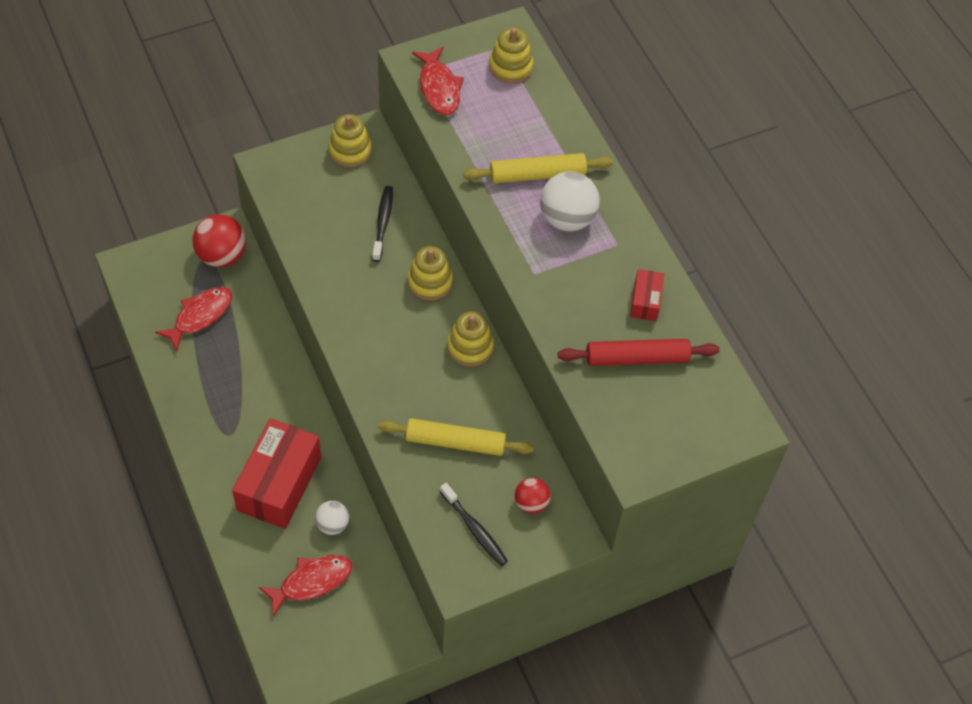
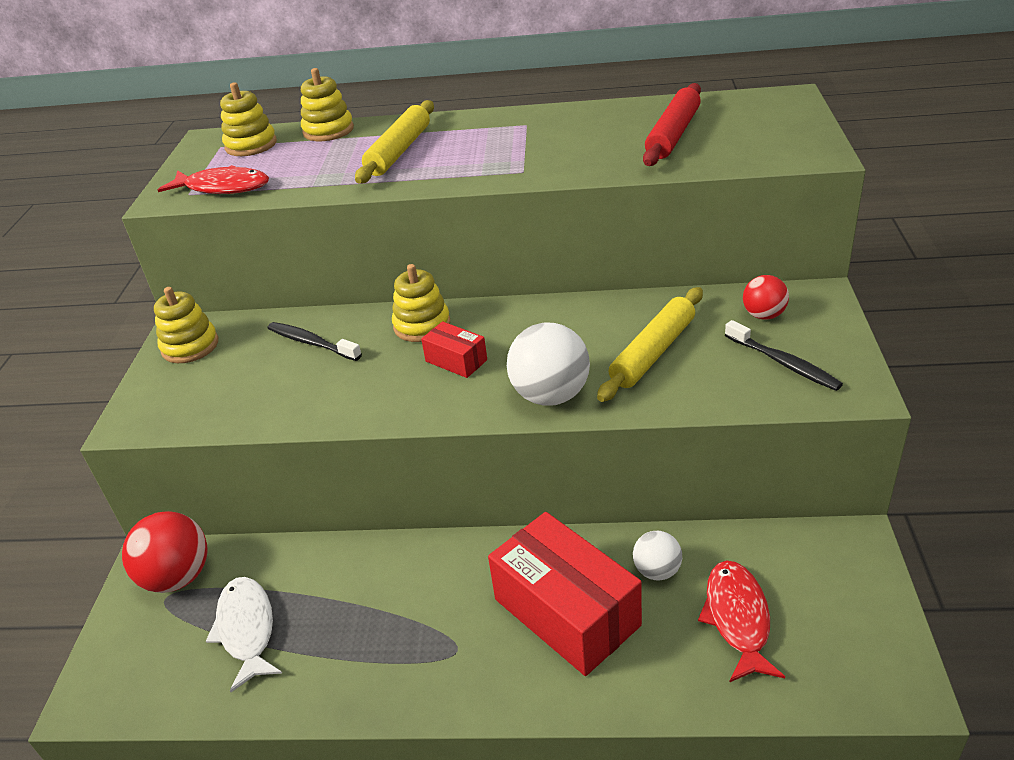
camera: 55 degrees left, 20 degrees down
red fish [155,287,232,352] -> white fish [206,577,282,692]
black toothbrush [440,483,508,566] -> black toothbrush turned 60 degrees clockwise [725,320,843,391]
yellow stacking toy [447,312,494,367] -> yellow stacking toy moved to [301,68,354,141]
white ball [540,171,600,231] -> white ball moved to [507,322,590,406]
red box [630,269,664,321] -> red box moved to [421,321,487,378]

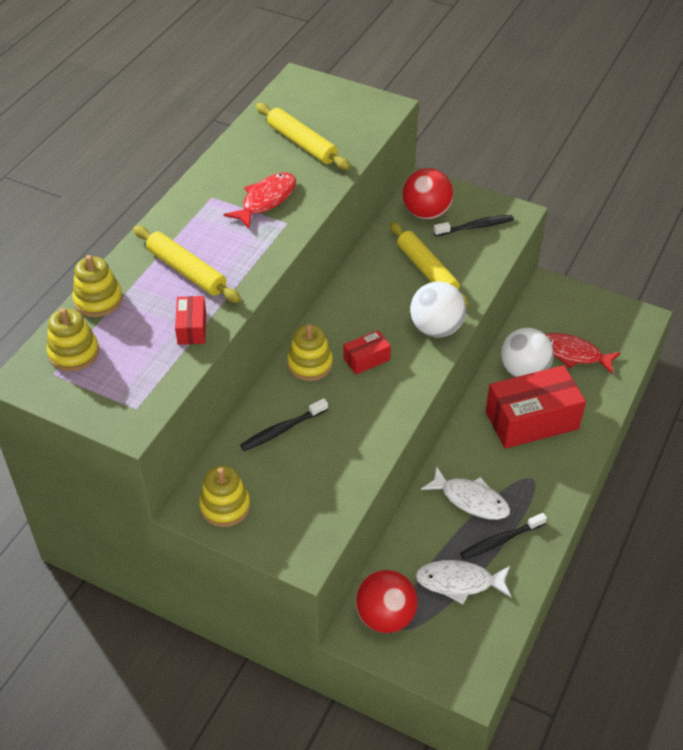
camera: 70 degrees left, 10 degrees up
red fish [158,165,269,194] -> red fish moved to [224,172,296,228]
white ball [633,531,682,581] -> white ball [501,328,554,377], size x1.71
red rolling pin [643,83,701,166] -> yellow rolling pin [256,103,351,170]
red ball [743,275,789,320] -> red ball [403,168,453,219], size x1.71
none -> red box [175,296,206,345]
none -> white fish [421,466,510,520]
none -> black toothbrush [460,513,547,560]

